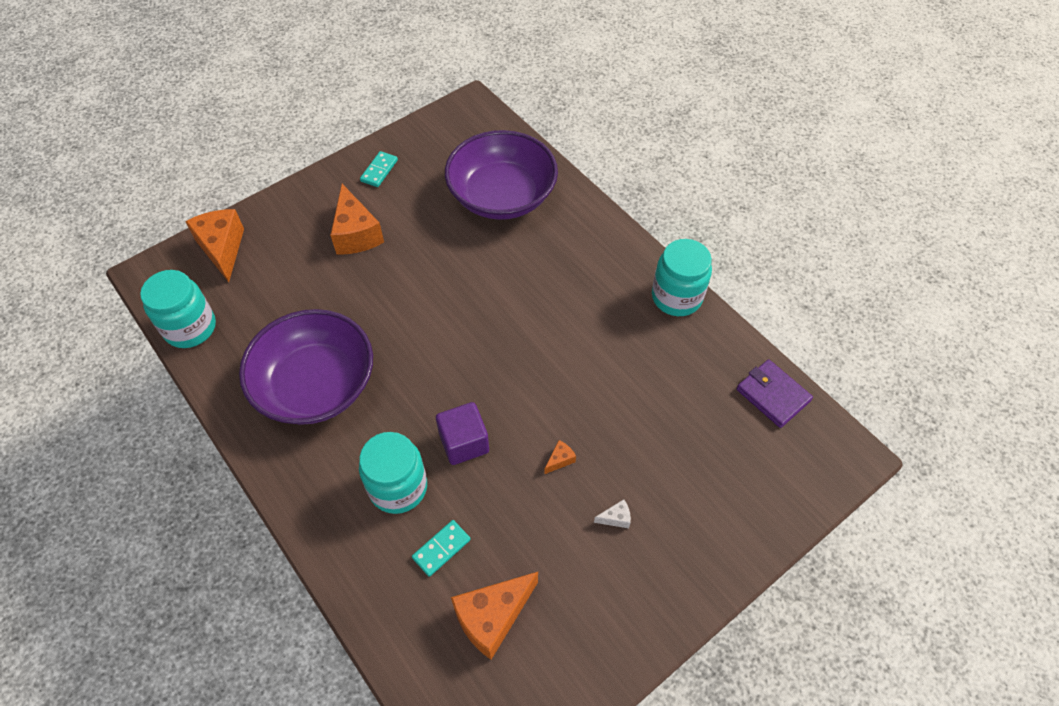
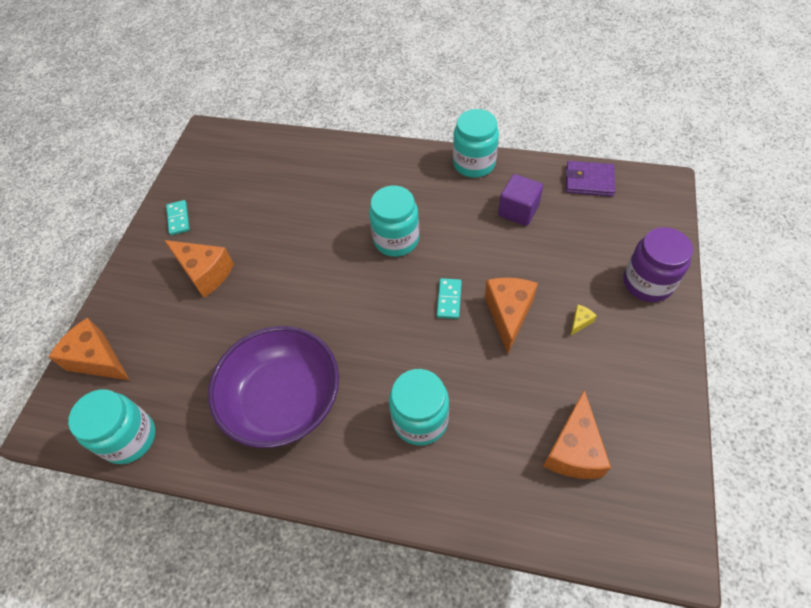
camera: 35 degrees left, 0 degrees up
turquoise domino [412,520,471,577] -> turquoise domino moved to [437,278,462,319]
purple cube [436,402,489,465] -> purple cube moved to [498,174,543,226]
purple bowl [445,130,558,220] -> none
orange cheese [544,440,576,474] -> orange cheese [485,278,538,354], size x2.36
white cheese [594,499,631,528] -> yellow cheese [570,305,597,336]
none -> turquoise jar [369,186,419,257]
none -> purple jar [624,227,693,302]

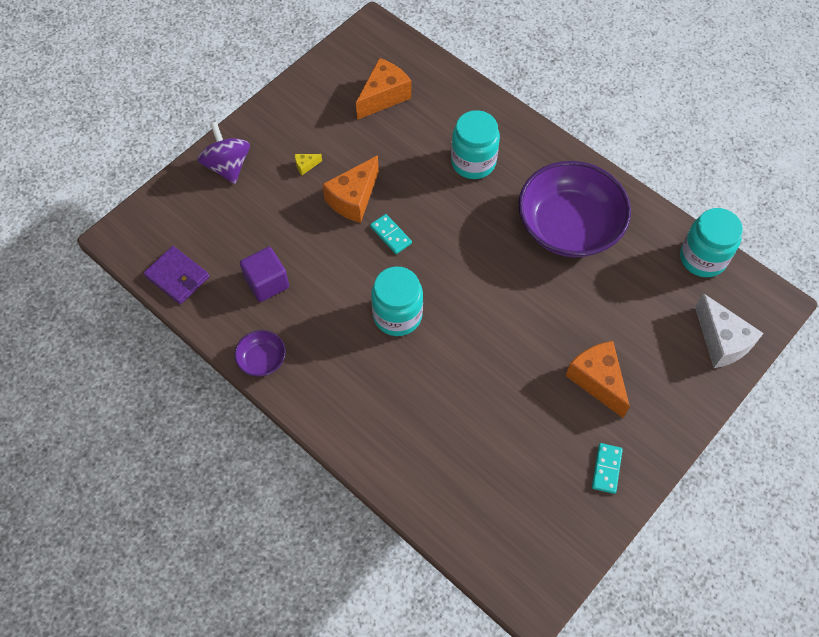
camera: 155 degrees left, 5 degrees up
orange cheese [49,318,130,380] -> white cheese [695,293,764,368]
turquoise domino [437,278,462,319] -> turquoise domino turned 75 degrees counterclockwise [370,214,412,254]
turquoise jar [453,109,499,178] -> purple bowl [235,330,286,377]
purple jar [624,227,693,302] -> purple spinning top [197,122,250,184]

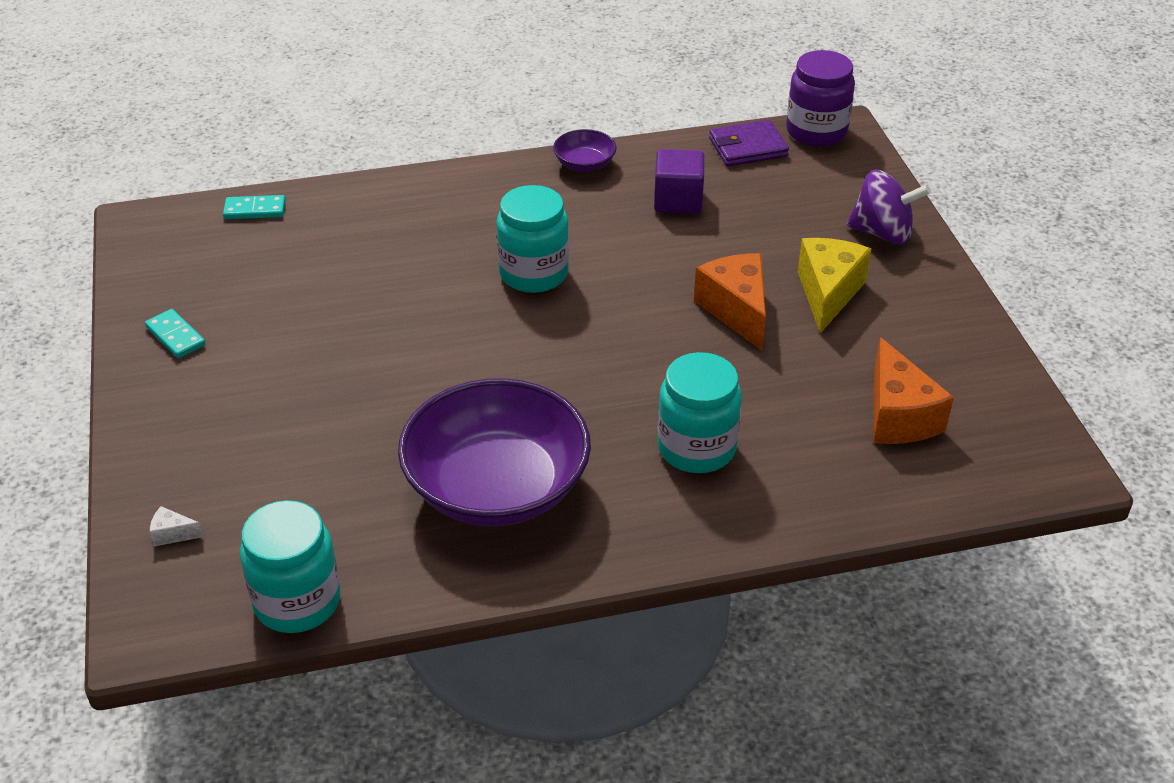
camera: 125 degrees right, 20 degrees down
yellow cheese [295,154,322,175] -> yellow cheese [798,238,871,334], size x2.36
turquoise domino [370,214,412,254] -> turquoise domino moved to [223,195,286,219]
orange cheese [565,341,630,418] -> none
white cheese [695,293,764,368] -> white cheese [150,506,204,547], size x0.42
none -> purple jar [786,50,855,147]

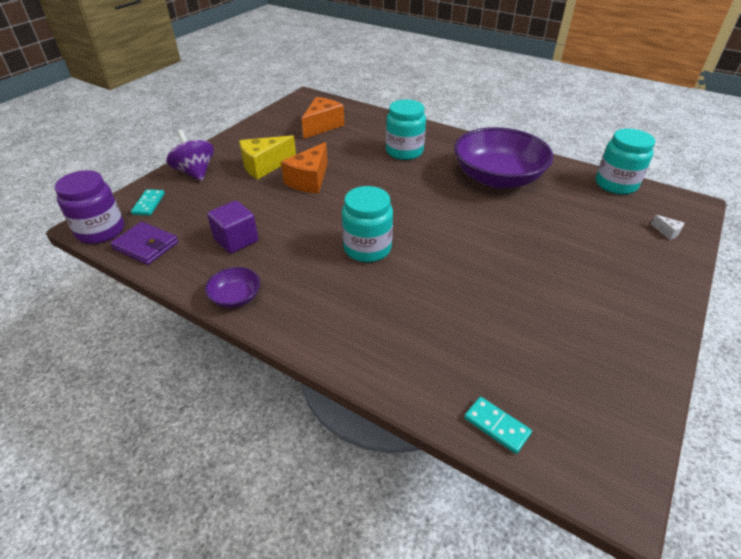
camera: 135 degrees left, 0 degrees up
turquoise domino [145,309,206,359] -> turquoise domino moved to [131,189,165,216]

